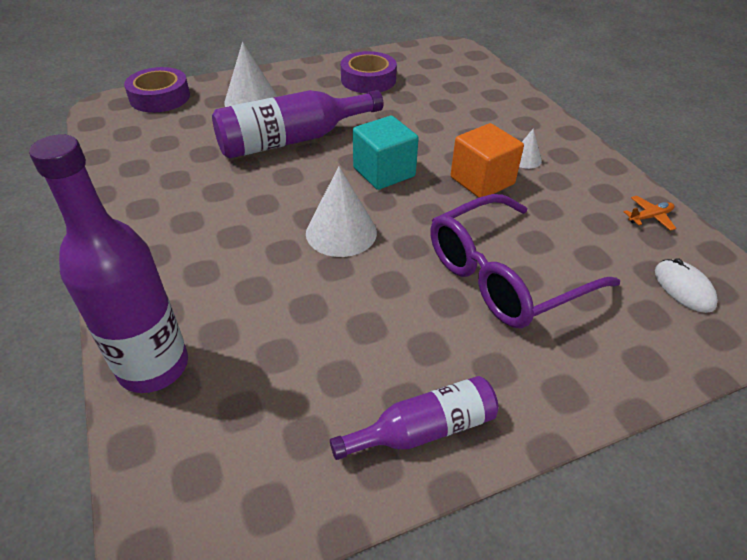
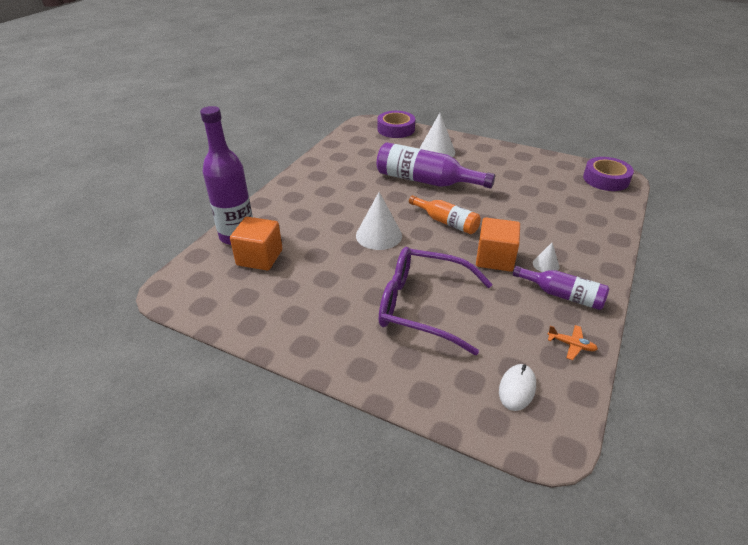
camera: 50 degrees right, 5 degrees down
purple bottle [330,376,499,460] -> purple bottle moved to [513,266,609,310]
purple tape [341,51,397,93] -> purple tape moved to [583,157,634,191]
turquoise cube [353,116,419,190] -> orange bottle [409,195,481,234]
none -> orange cube [230,217,282,271]

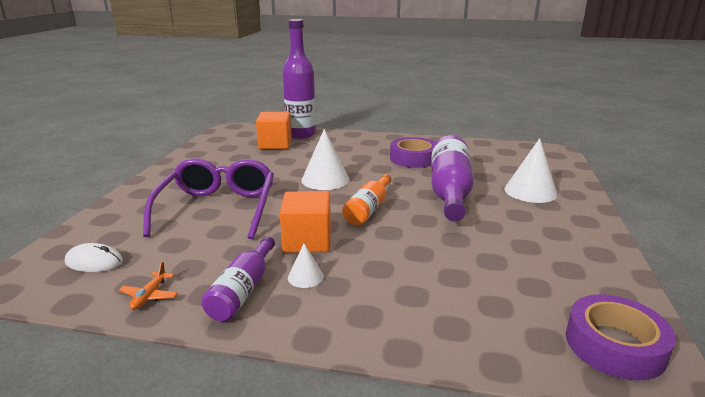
camera: 75 degrees right, 15 degrees down
purple tape [377,111,415,138] -> purple tape moved to [390,137,436,168]

